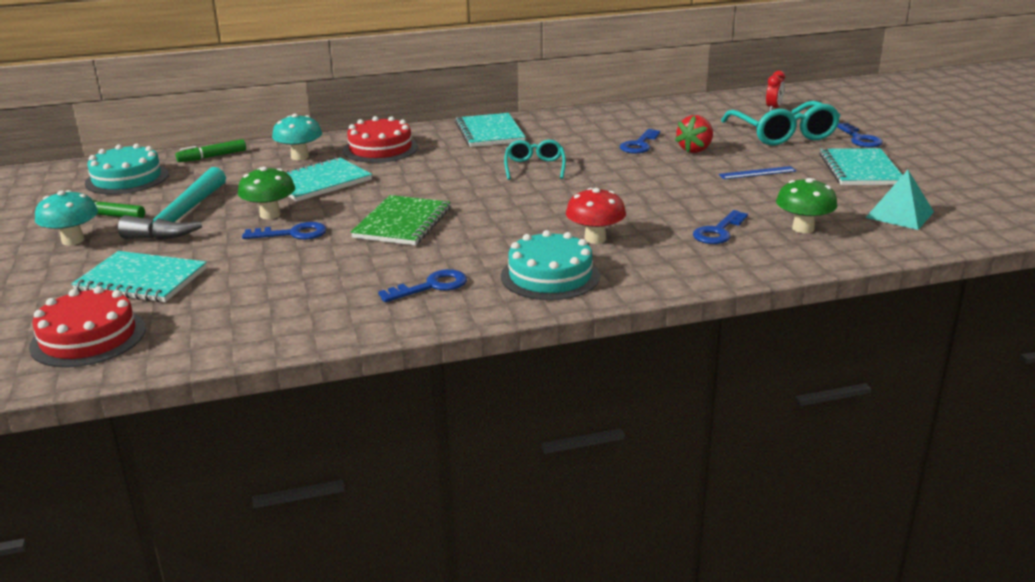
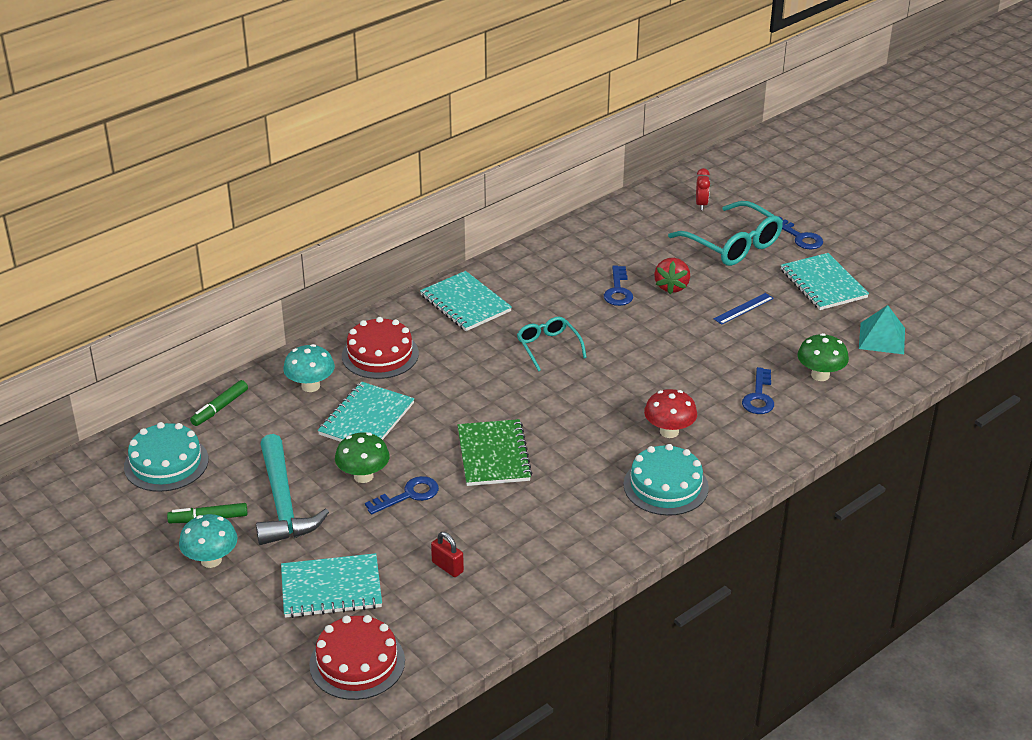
camera: 25 degrees left, 10 degrees up
blue key [378,269,467,302] -> none
none -> red padlock [431,532,464,577]

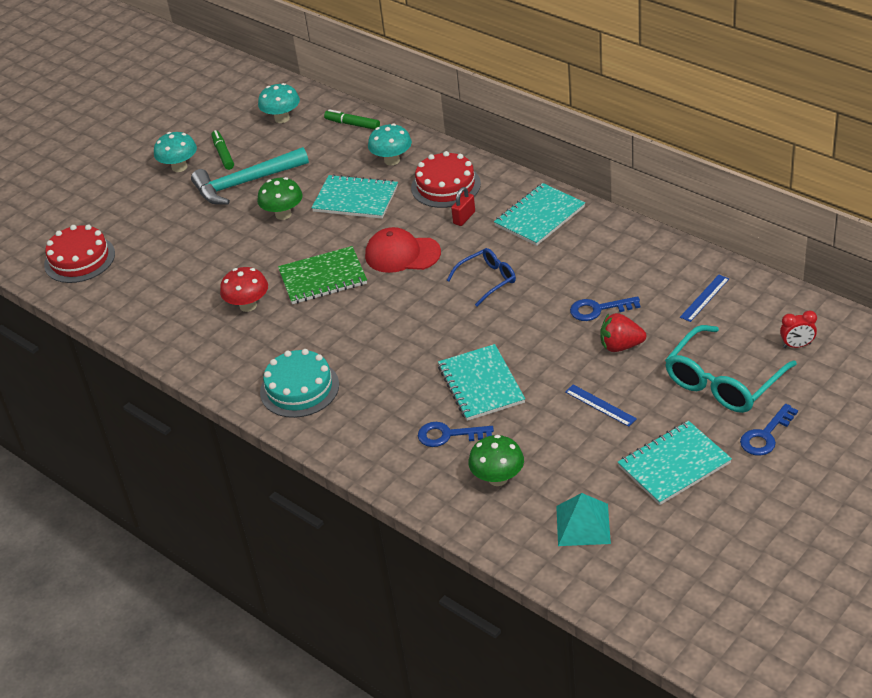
camera: 85 degrees right, 5 degrees up
turquoise cake [124,422,208,492] -> turquoise mushroom [258,83,300,123]
turquoise notebook [281,553,382,618] -> turquoise notebook moved to [438,344,525,421]
blue key [365,476,439,515] -> none
red padlock [431,532,464,577] -> red padlock moved to [451,187,475,226]
turquoise glasses [517,316,587,372] -> blue glasses [447,248,516,307]
red mushroom [644,389,697,438] -> red mushroom moved to [220,267,268,312]
none -> red cap [365,227,441,273]
none -> blue ruler [680,275,729,322]

